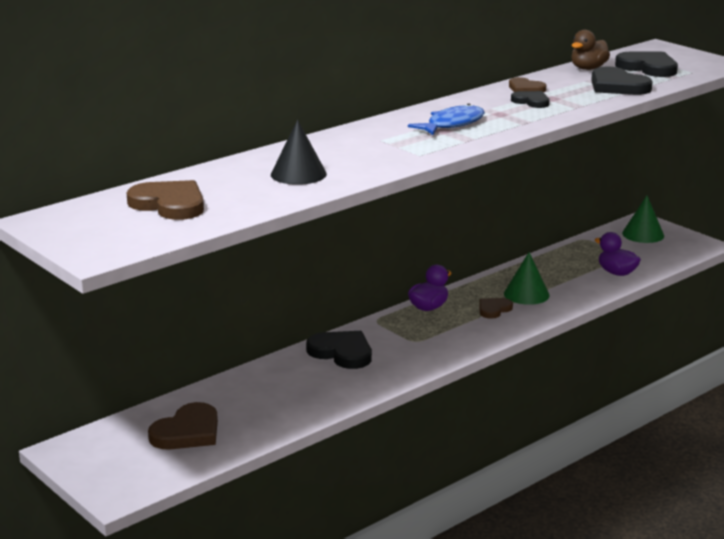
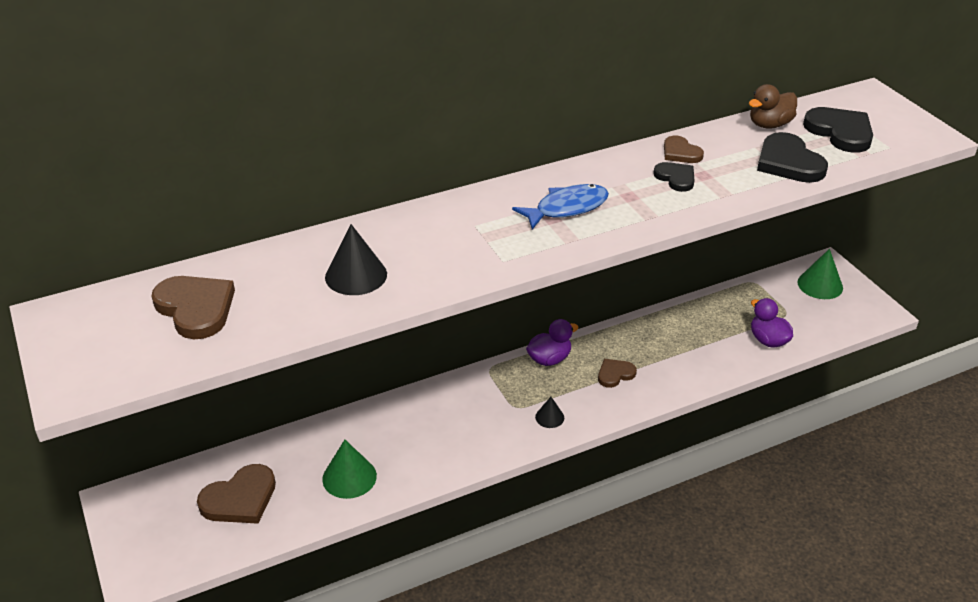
camera: 15 degrees right, 15 degrees up
black heart [306,331,372,369] -> none
green cone [504,252,550,305] -> green cone moved to [322,440,377,499]
none -> black cone [535,397,564,428]

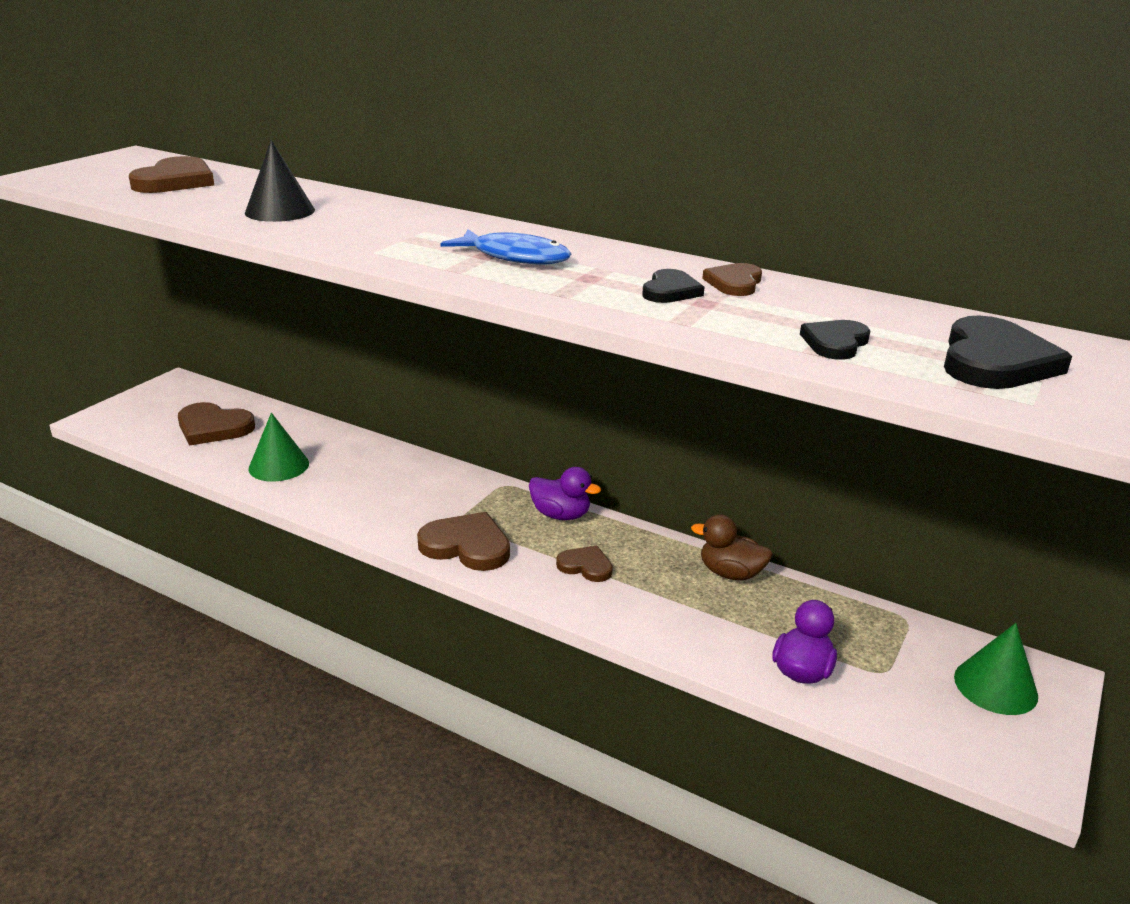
camera: 55 degrees right, 10 degrees down
black cone [535,397,564,428] -> brown heart [417,512,510,571]
brown duck [749,84,797,129] -> brown duck moved to [691,514,773,580]
black heart [757,132,828,183] -> black heart [800,320,870,360], size x0.59

